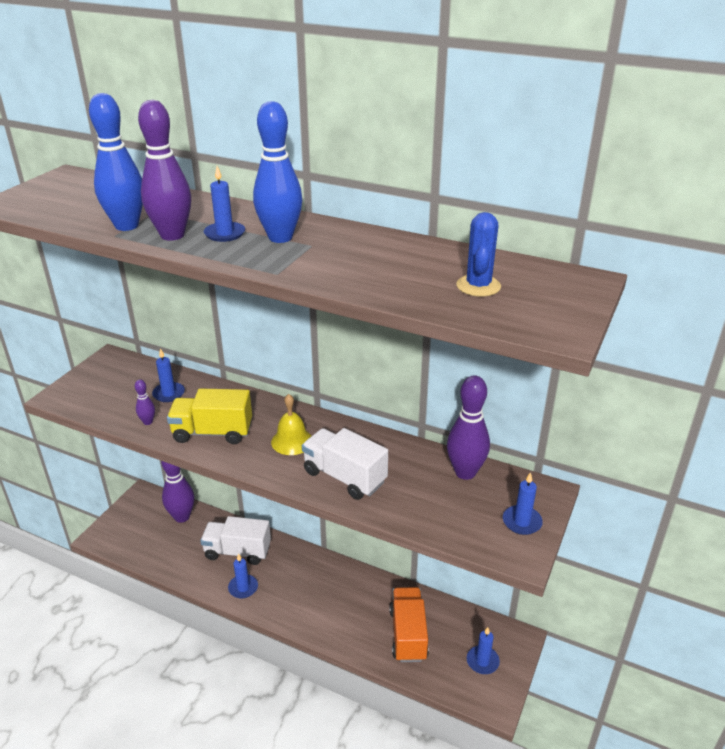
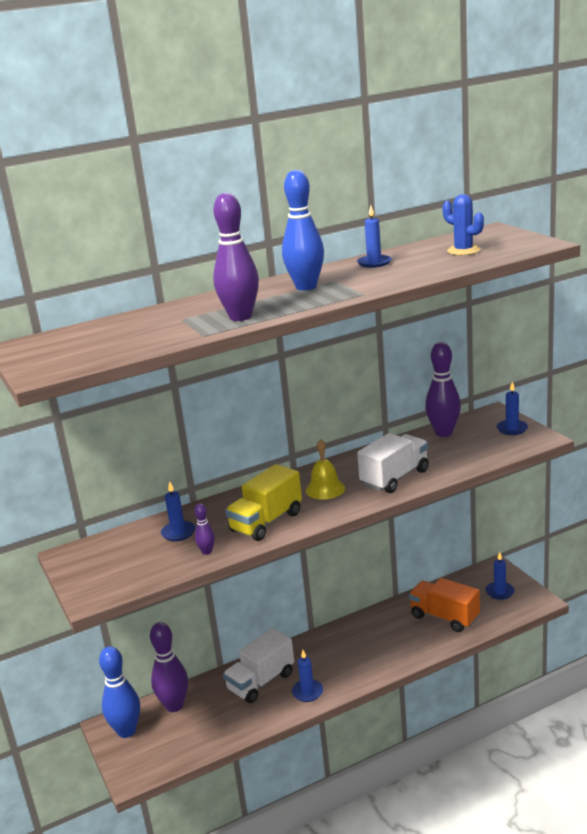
camera: 50 degrees left, 10 degrees down
blue bowling pin [89,93,143,231] -> blue bowling pin moved to [99,646,140,738]
blue candle [204,166,245,242] -> blue candle moved to [357,205,392,268]
white truck [302,428,388,500] -> white truck turned 150 degrees clockwise [357,433,429,493]

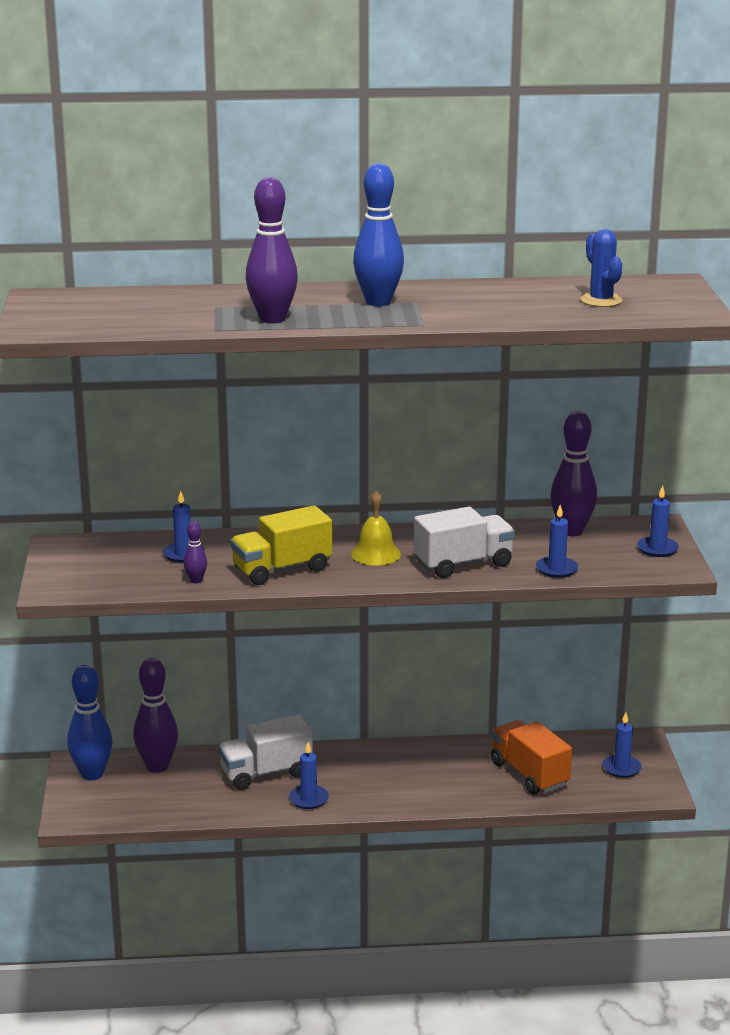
camera: 20 degrees right, 0 degrees up
blue candle [357,205,392,268] -> blue candle moved to [536,505,578,578]

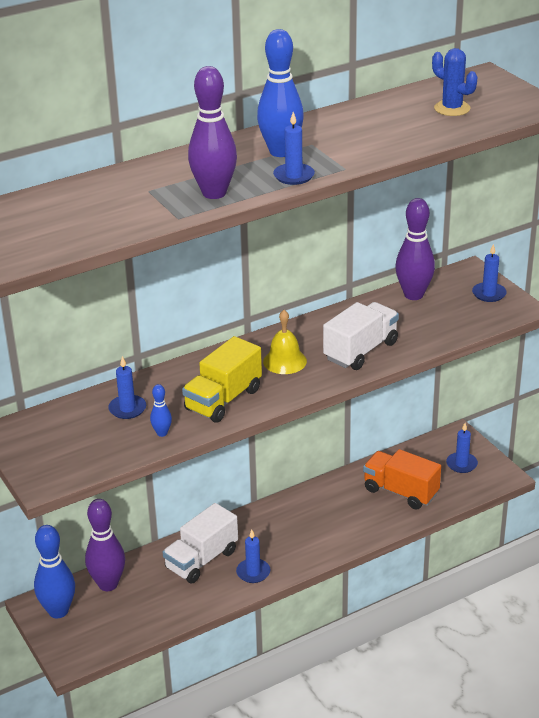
camera: 25 degrees left, 10 degrees up
purple bowling pin [184,521,207,583] -> blue bowling pin [150,384,172,437]
blue candle [536,505,578,578] -> blue candle moved to [273,112,315,185]

